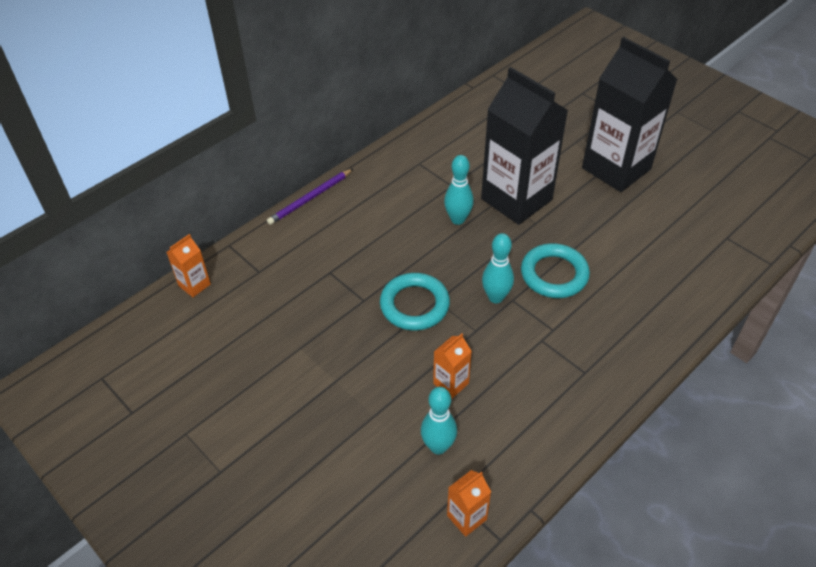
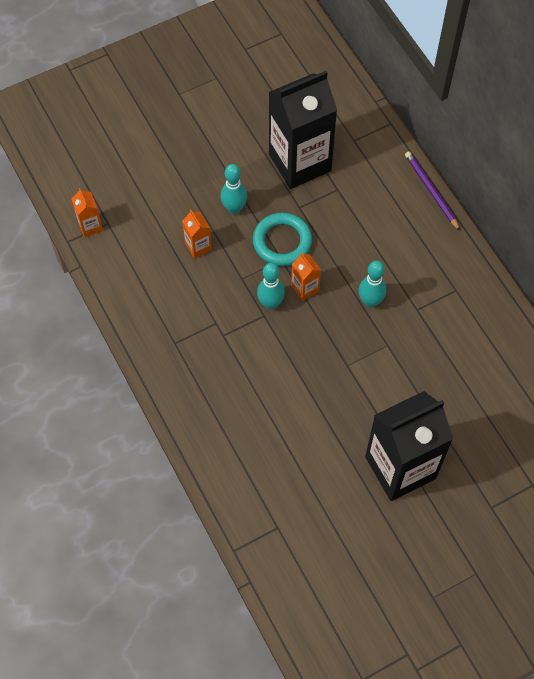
camera: 105 degrees right, 15 degrees up
orange carton [167,234,211,297] -> orange carton moved to [291,253,321,301]
turquoise bowling pin [421,387,457,454] -> turquoise bowling pin moved to [221,164,247,214]
black carton [481,67,568,225] -> black carton moved to [269,71,337,189]
turquoise ring [521,243,590,298] -> none

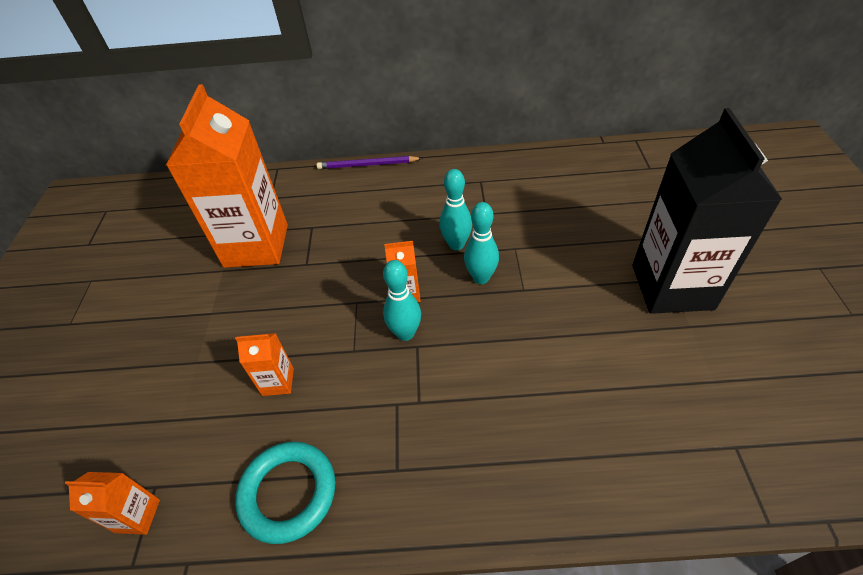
camera: 60 degrees left, 15 degrees down
turquoise bowling pin [221,164,247,214] -> turquoise bowling pin moved to [464,202,499,284]
turquoise ring [253,213,312,266] -> turquoise ring moved to [235,442,335,544]
black carton [269,71,337,189] -> orange carton [166,84,288,268]

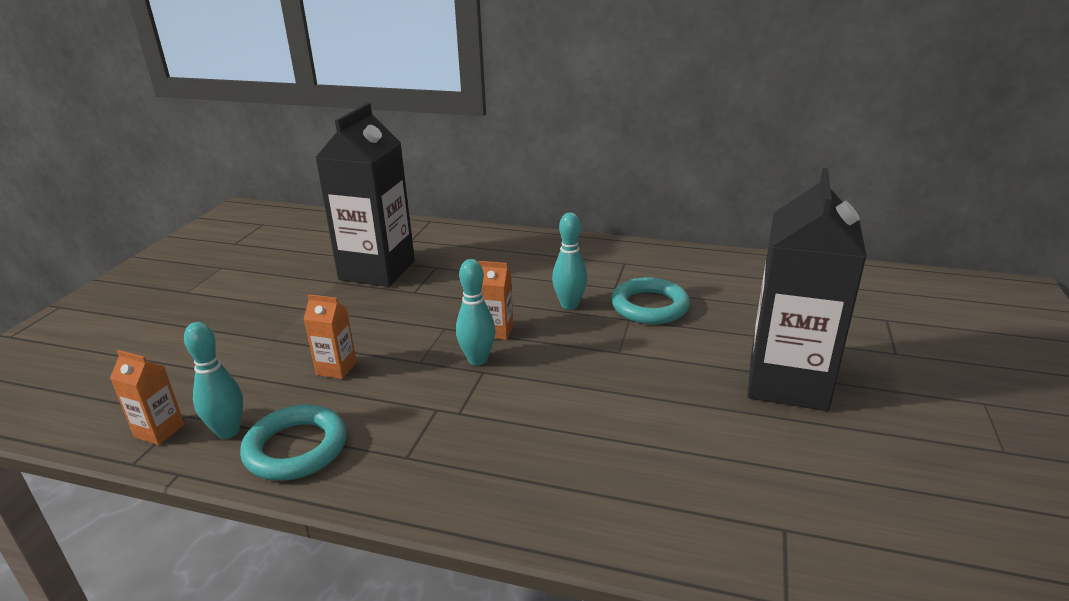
camera: 15 degrees right, 20 degrees down
orange carton [166,84,288,268] -> black carton [315,103,415,287]
purple pencil [317,156,422,169] -> none
turquoise bowling pin [464,202,499,284] -> turquoise bowling pin moved to [184,322,243,439]
none -> turquoise ring [611,277,690,324]

